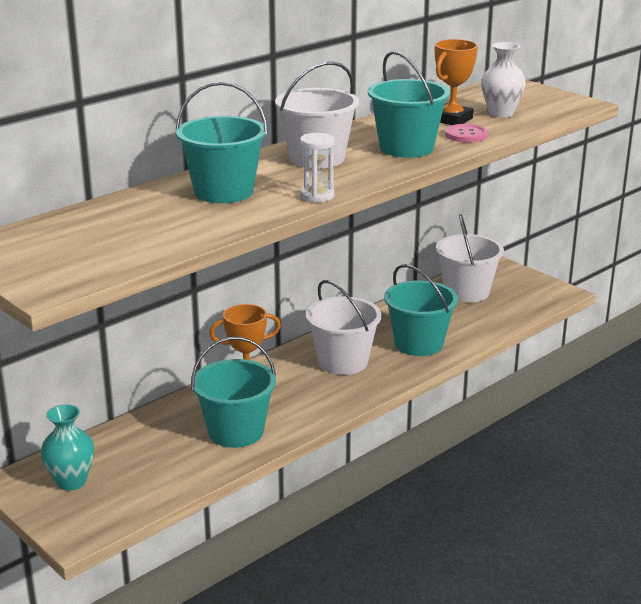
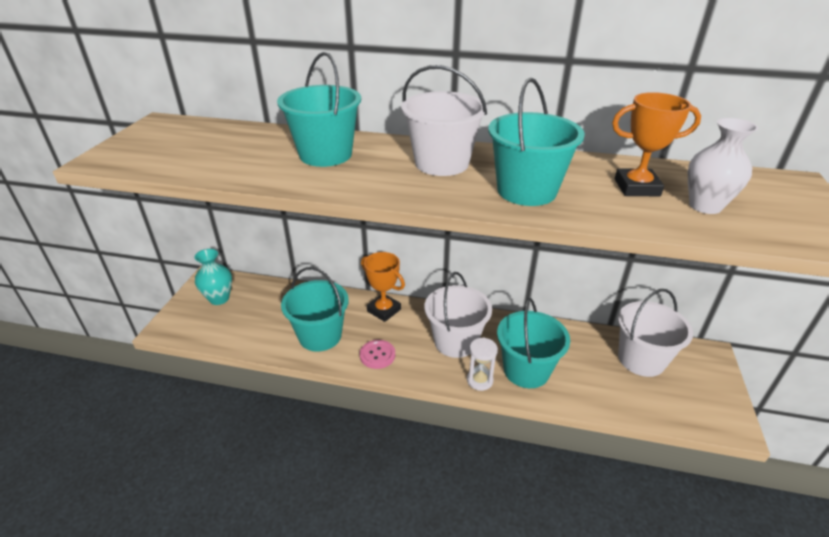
camera: 55 degrees right, 10 degrees up
white hourglass [300,133,335,203] -> white hourglass moved to [467,337,498,391]
pink button [445,124,488,143] -> pink button moved to [360,340,395,369]

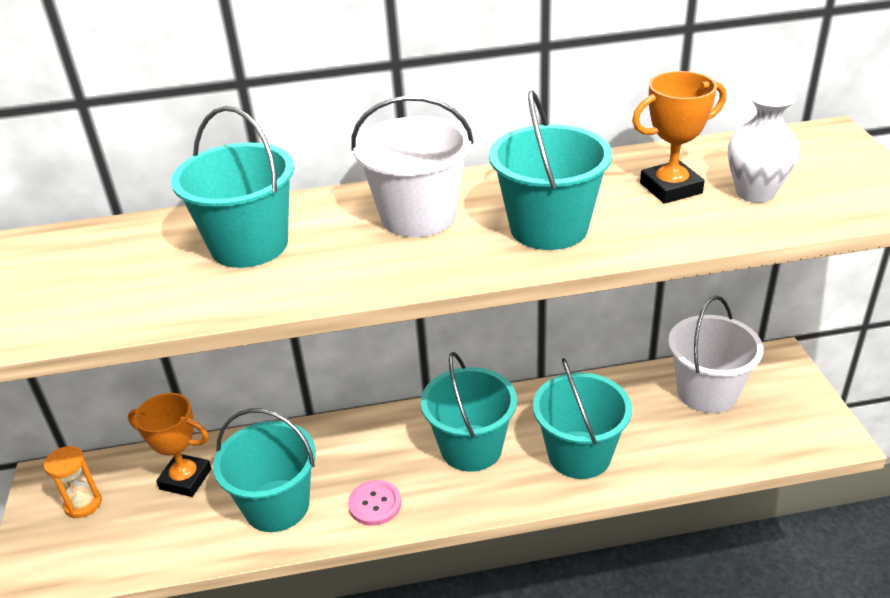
camera: 20 degrees left, 0 degrees up
turquoise vase [194,249,232,305] -> orange hourglass [44,446,102,518]
orange trophy [361,252,405,322] -> orange trophy moved to [128,393,211,497]
white bucket [424,272,492,358] -> turquoise bucket [421,352,517,472]
white hourglass [467,337,498,391] -> none

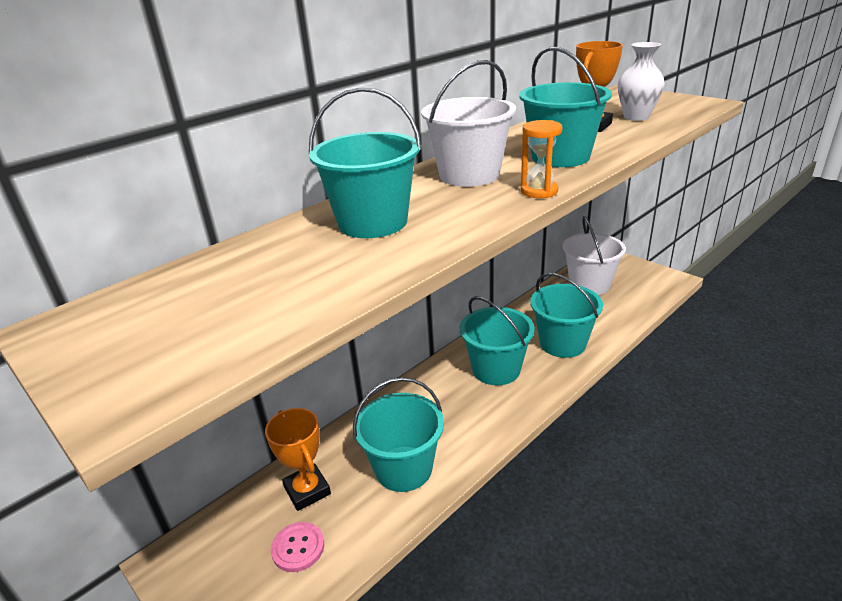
camera: 35 degrees left, 5 degrees down
orange hourglass [44,446,102,518] -> orange hourglass moved to [521,120,563,198]
orange trophy [128,393,211,497] -> orange trophy turned 75 degrees clockwise [265,408,331,511]
pink button [348,480,401,526] -> pink button moved to [271,522,324,572]

